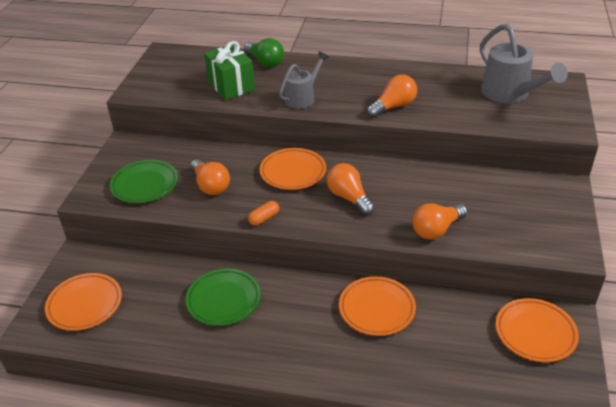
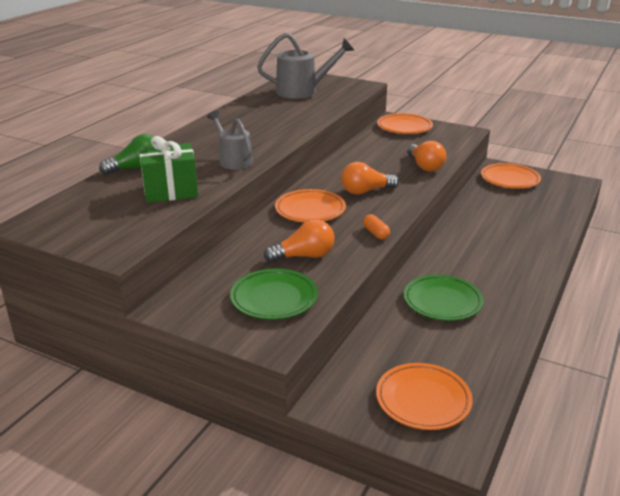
camera: 75 degrees left, 10 degrees down
orange plate [339,276,416,336] -> orange plate moved to [377,113,433,134]
orange light bulb [367,75,417,118] -> none

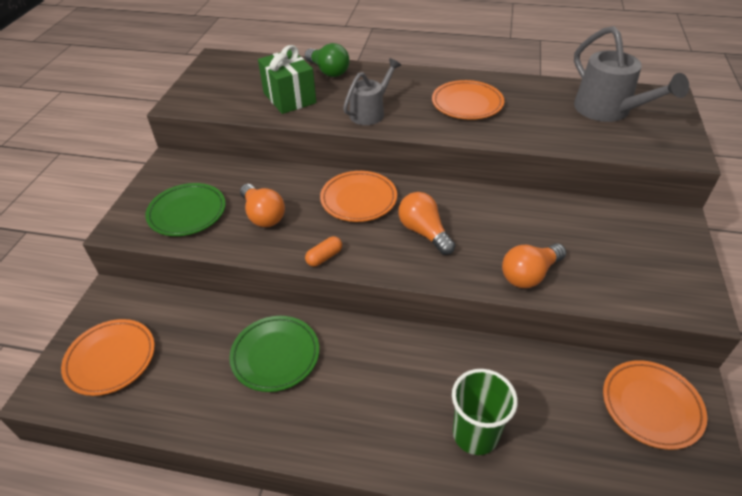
camera: 75 degrees right, 15 degrees up
orange plate [377,113,433,134] -> orange plate moved to [432,80,504,120]
none -> green cup [452,369,518,455]

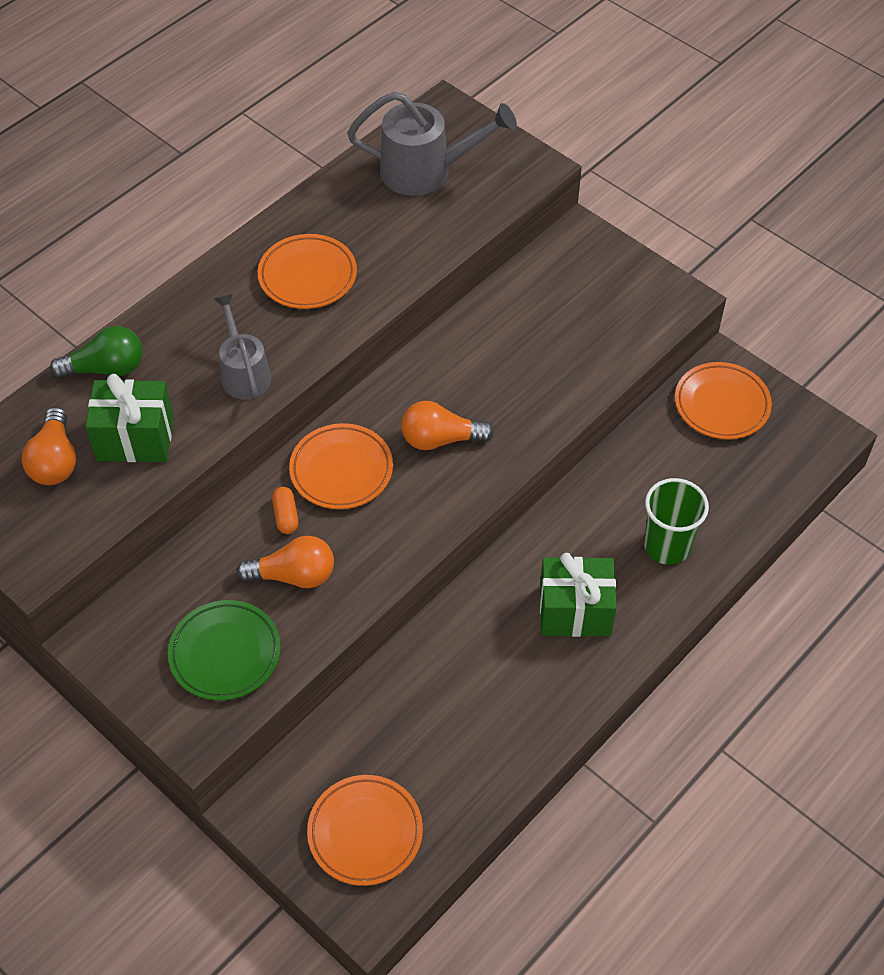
camera: 60 degrees left, 10 degrees up
green plate [229,316,319,392] -> none
orange capsule [305,236,342,267] -> orange capsule moved to [272,487,299,534]
orange light bulb [502,243,566,288] -> orange light bulb moved to [21,407,76,485]
none -> green gift [540,553,617,637]

